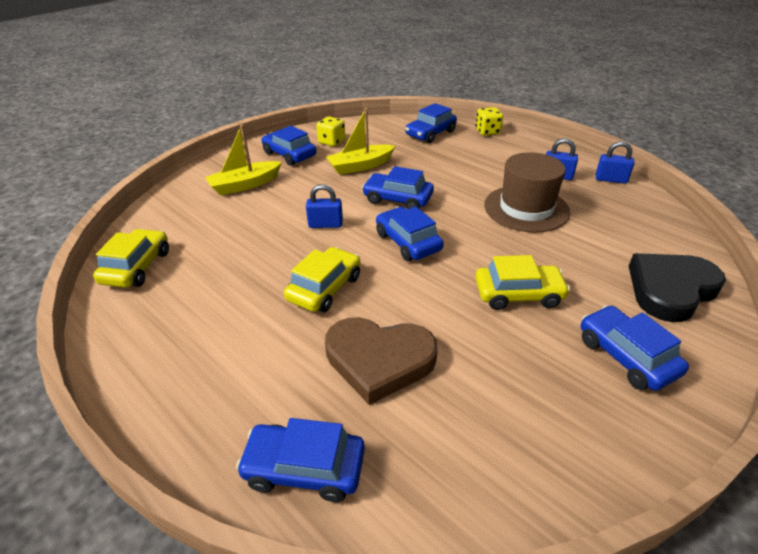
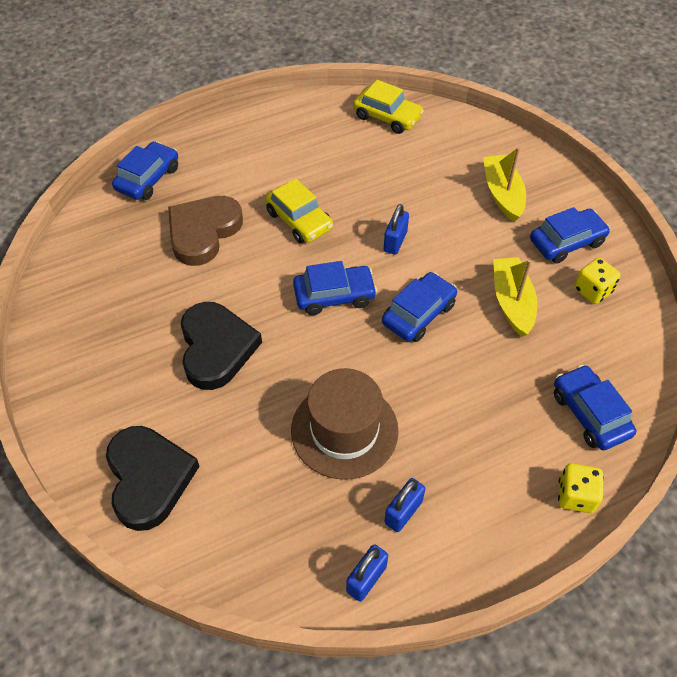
camera: 110 degrees right, 15 degrees up
yellow car [475,255,570,310] -> black heart [181,302,262,390]
blue car [581,305,689,391] -> none

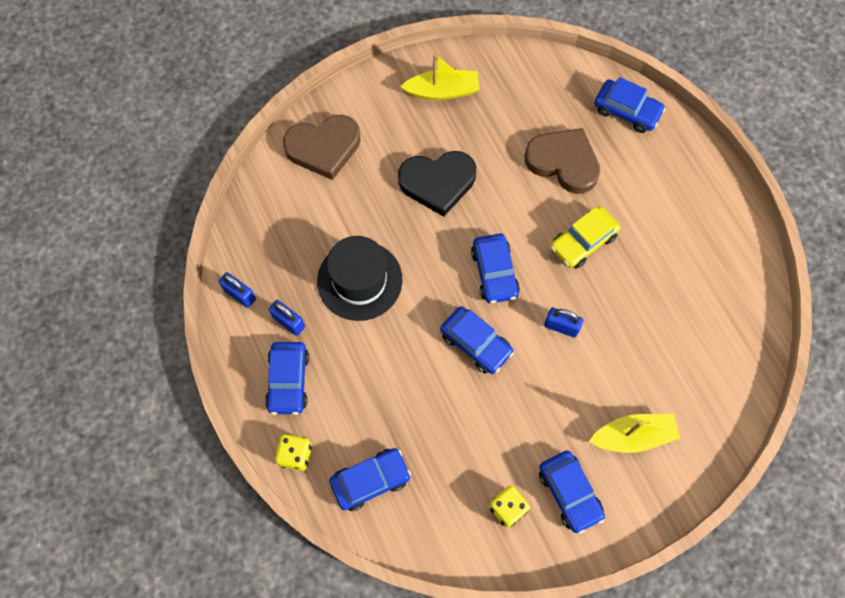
camera: 90 degrees right, 15 degrees up
black heart [106,426,200,531] -> brown heart [283,115,360,180]
brown hat [291,368,399,480] -> black hat [317,236,402,321]
yellow car [353,80,424,134] -> none
yellow boat [493,257,537,337] -> yellow boat moved to [400,54,480,100]
none -> blue car [265,342,309,415]

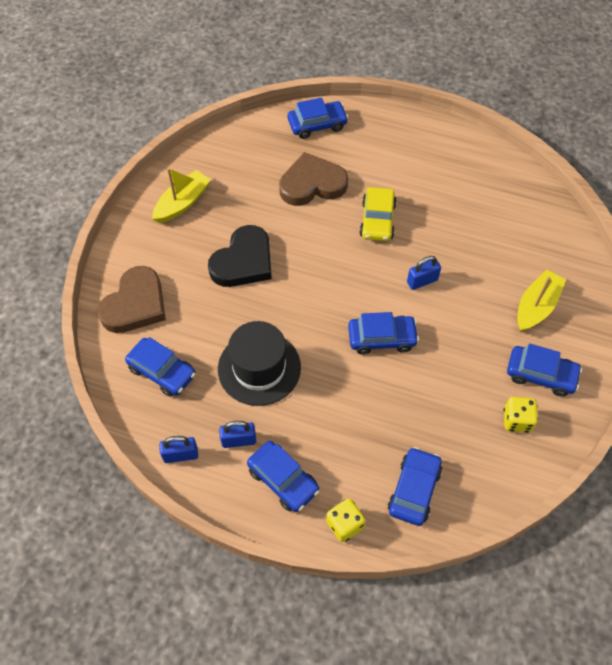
camera: 45 degrees left, 10 degrees down
blue car [471,234,520,303] -> blue car moved to [125,337,196,397]

